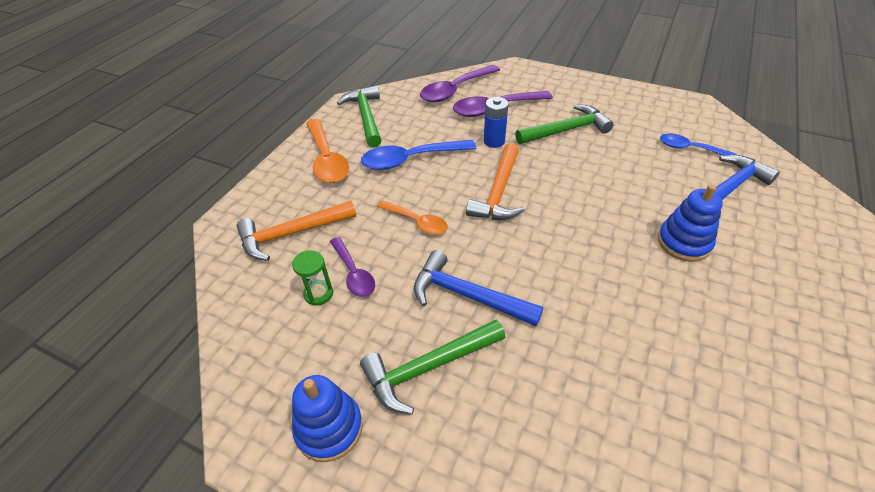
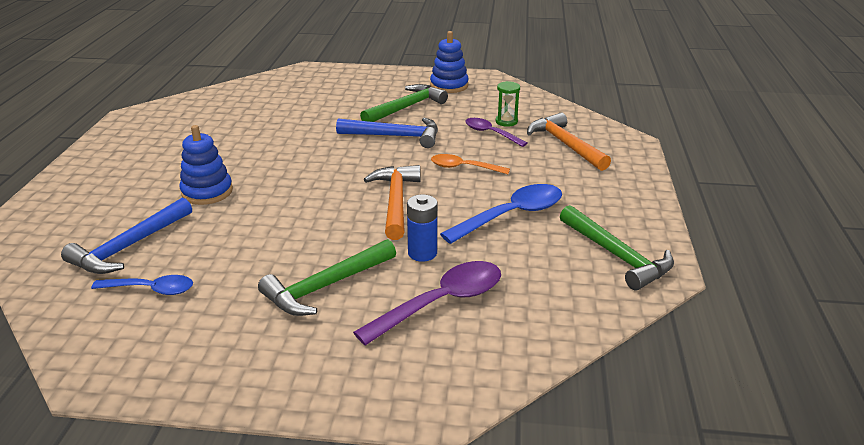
camera: 160 degrees right, 15 degrees down
orange hammer [237,201,356,261] -> orange hammer turned 75 degrees counterclockwise [527,113,611,171]
orange spoon [306,119,349,183] -> none
purple spoon [420,65,500,102] -> none

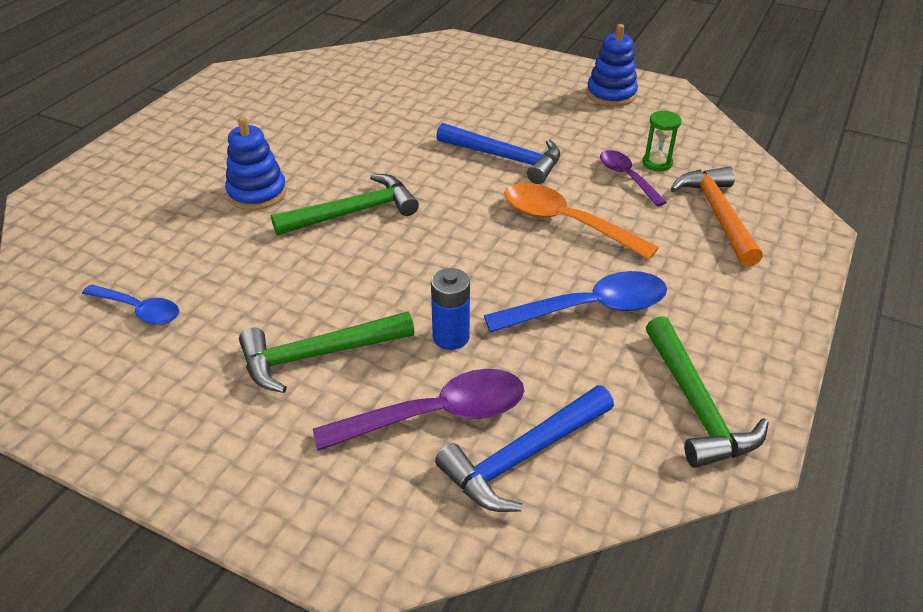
camera: 20 degrees right, 10 degrees up
blue hammer [61,197,192,274] -> blue hammer moved to [435,385,614,512]
green hammer [360,84,448,122] -> green hammer moved to [271,174,419,235]
orange hammer [364,165,420,240] -> none
orange spoon [431,154,510,174] -> orange spoon [504,183,659,260], size x1.61

